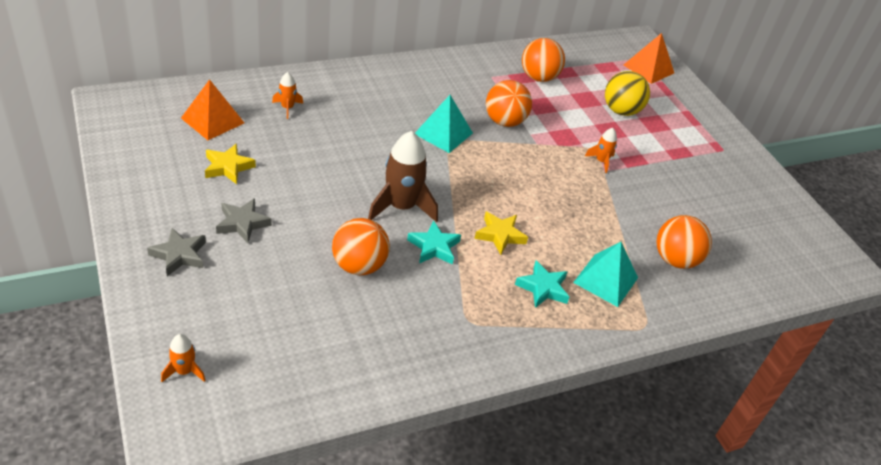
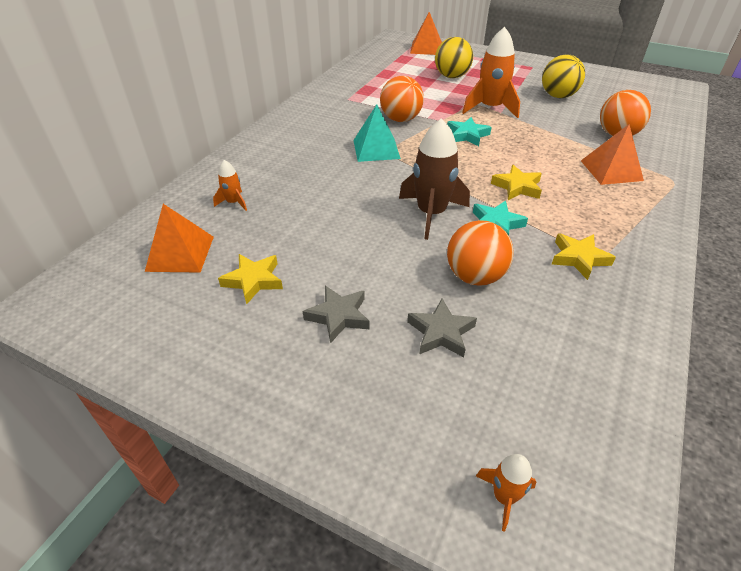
camera: 35 degrees left, 0 degrees up
grey star [147,228,206,276] -> grey star moved to [407,299,477,357]
turquoise star [515,261,569,308] -> turquoise star moved to [447,117,492,146]
orange ball [522,38,565,82] -> none
turquoise pyramid [573,242,638,307] -> orange pyramid [581,124,644,185]
orange rocket [585,128,617,173] -> orange rocket [462,27,520,118], size x2.03
none -> yellow ball [542,54,585,98]
none -> yellow star [552,234,616,280]

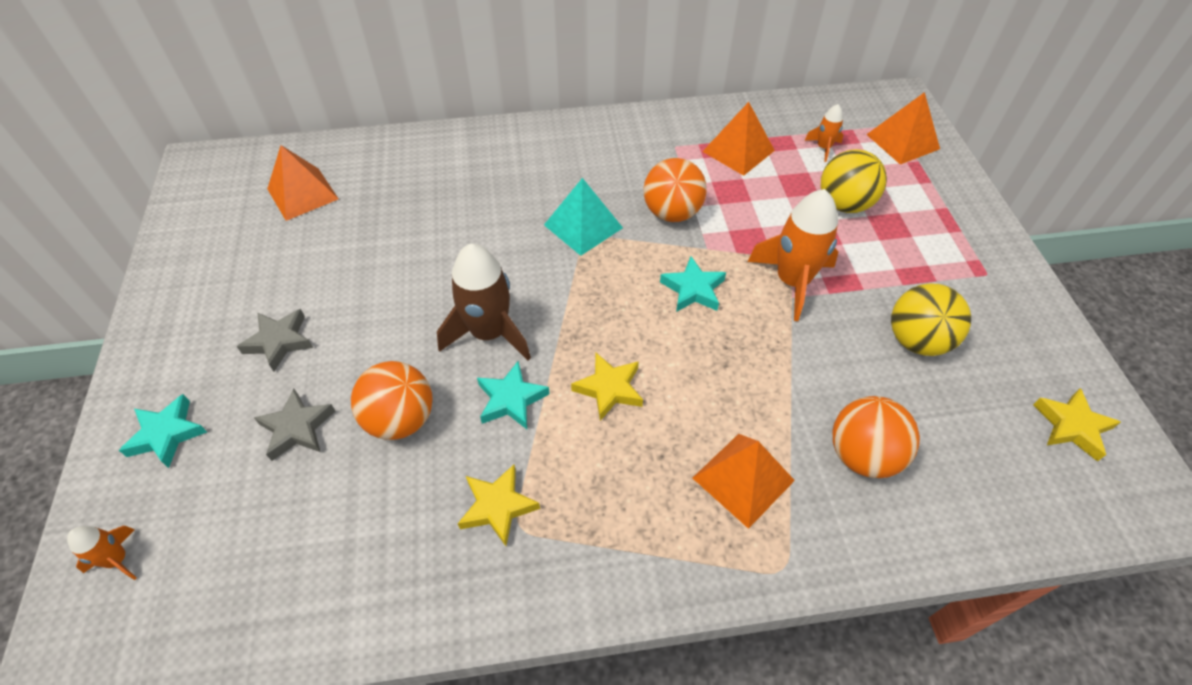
camera: 55 degrees right, 10 degrees up
orange rocket [213,160,247,211] -> orange rocket moved to [804,104,843,162]
yellow star [218,254,283,305] -> yellow star moved to [1033,388,1121,462]
none -> turquoise star [119,394,207,468]
none -> orange pyramid [702,102,775,176]

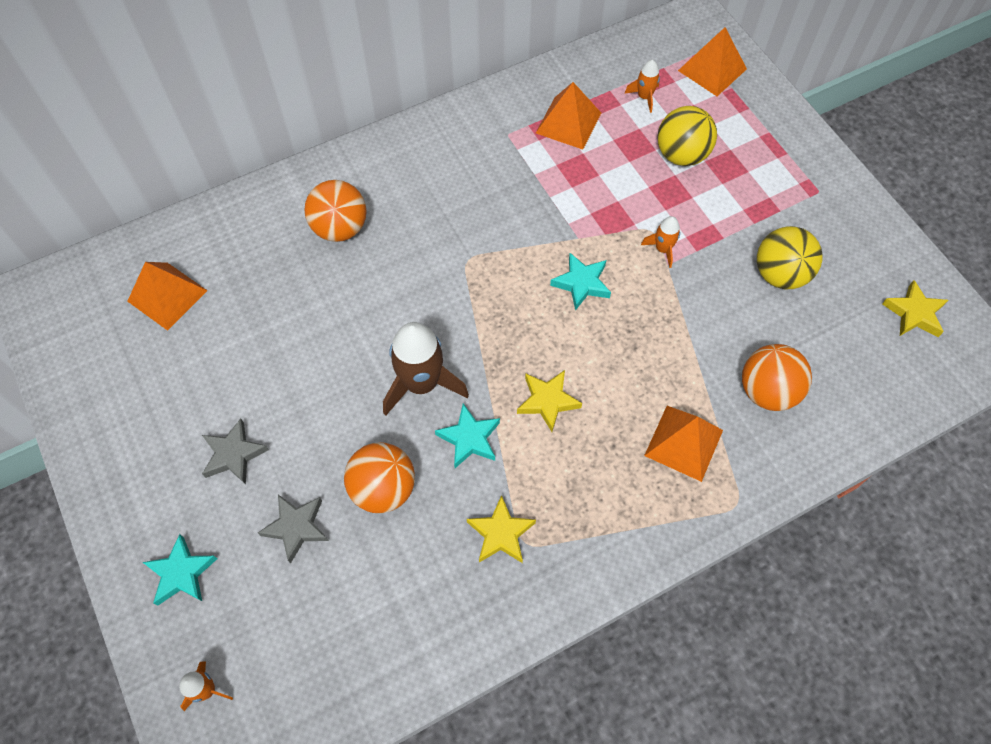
camera: 20 degrees left, 10 degrees up
turquoise pyramid [544,178,623,256] -> none
orange ball [643,158,707,222] -> orange ball moved to [304,180,367,242]
orange rocket [748,189,838,321] -> orange rocket [641,216,680,268], size x0.49

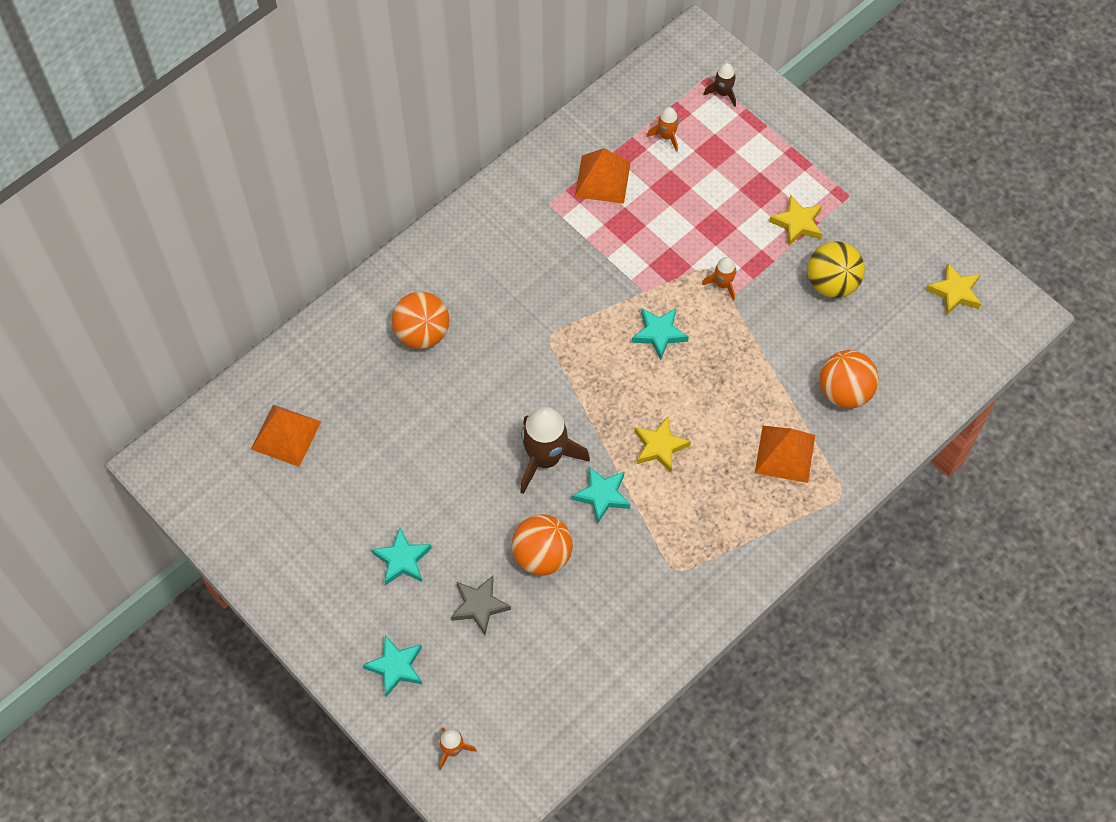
camera: 15 degrees left, 0 degrees up
grey star [202,419,269,485] -> turquoise star [371,528,432,586]
yellow star [467,495,536,563] -> yellow star moved to [769,195,822,246]
yellow ball [657,106,717,166] -> none
orange pyramid [678,27,747,96] -> brown rocket [703,63,736,107]

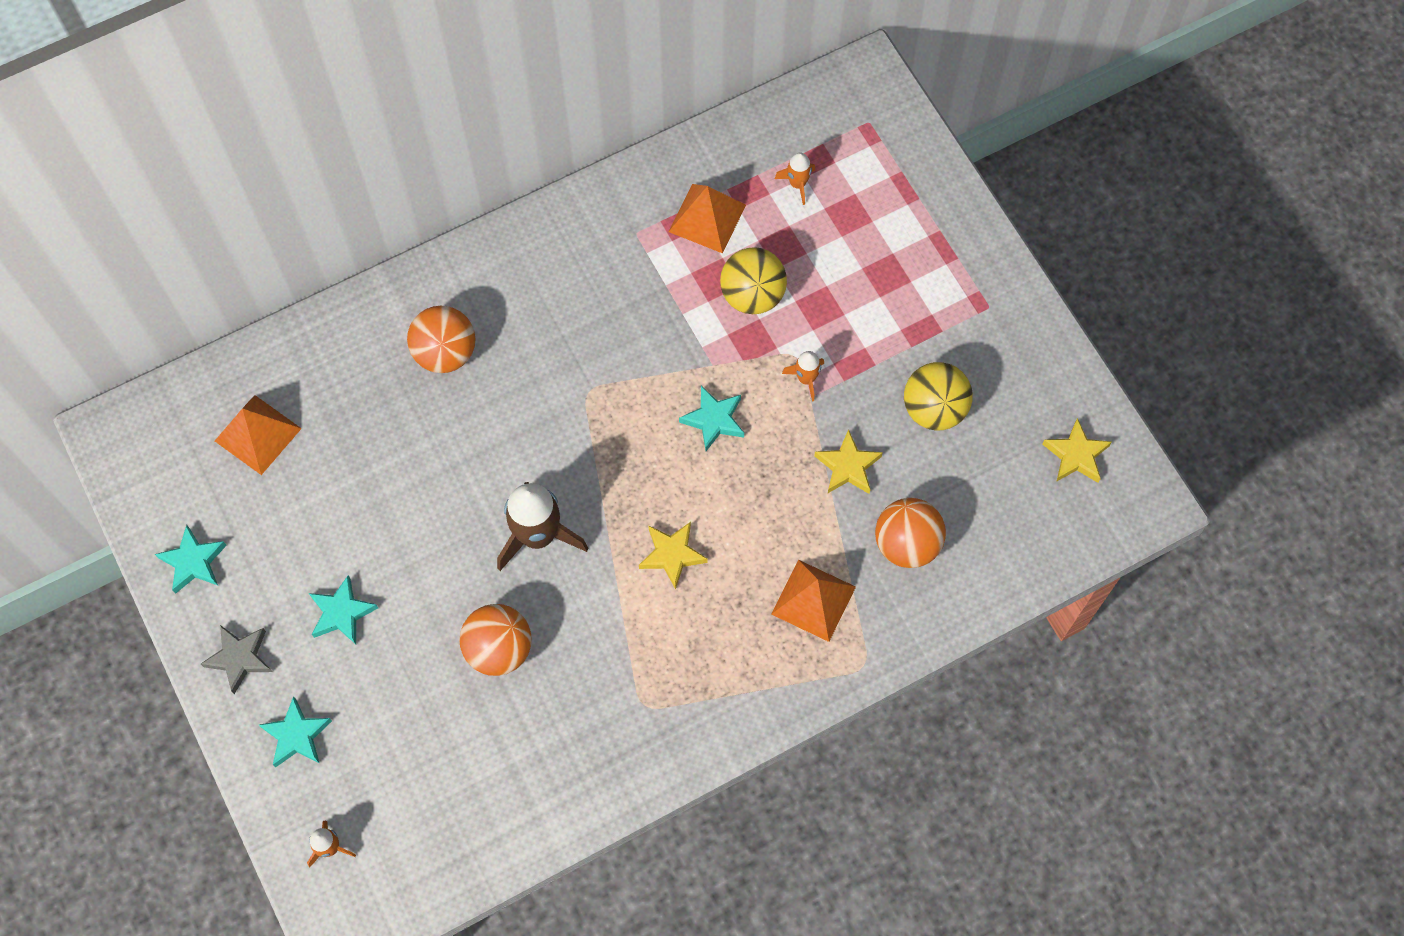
camera: 15 degrees right, 5 degrees up
grey star [451,576,511,635] -> grey star moved to [201,625,273,694]
turquoise star [572,466,630,523] -> turquoise star moved to [155,525,227,594]
brown rocket [703,63,736,107] -> none
yellow star [769,195,822,246] -> yellow star moved to [814,429,883,494]
none -> yellow ball [720,247,787,314]

